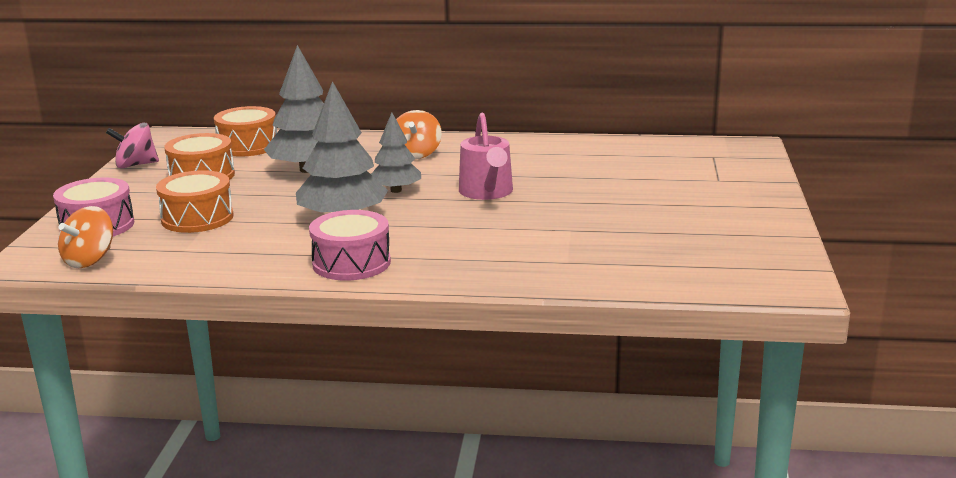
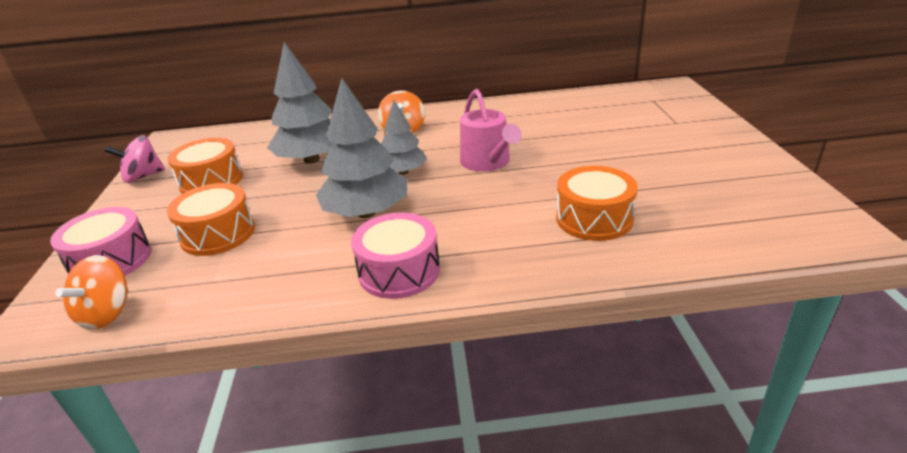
camera: 10 degrees left, 10 degrees up
orange drum [214,106,277,157] -> orange drum moved to [556,166,638,241]

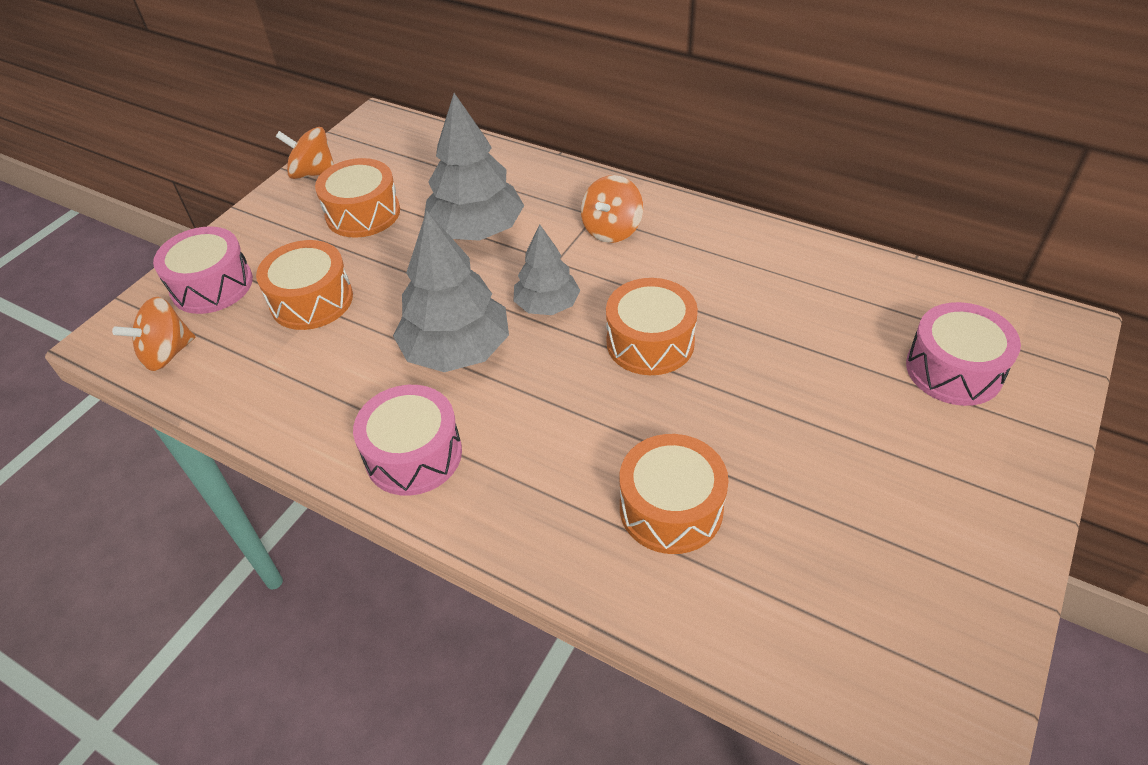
camera: 35 degrees right, 15 degrees up
pink spinning top [105,135,165,183] -> orange spinning top [276,127,334,179]
pink watering can [460,89,522,172] -> orange drum [606,278,698,375]
none -> pink drum [906,302,1021,406]

